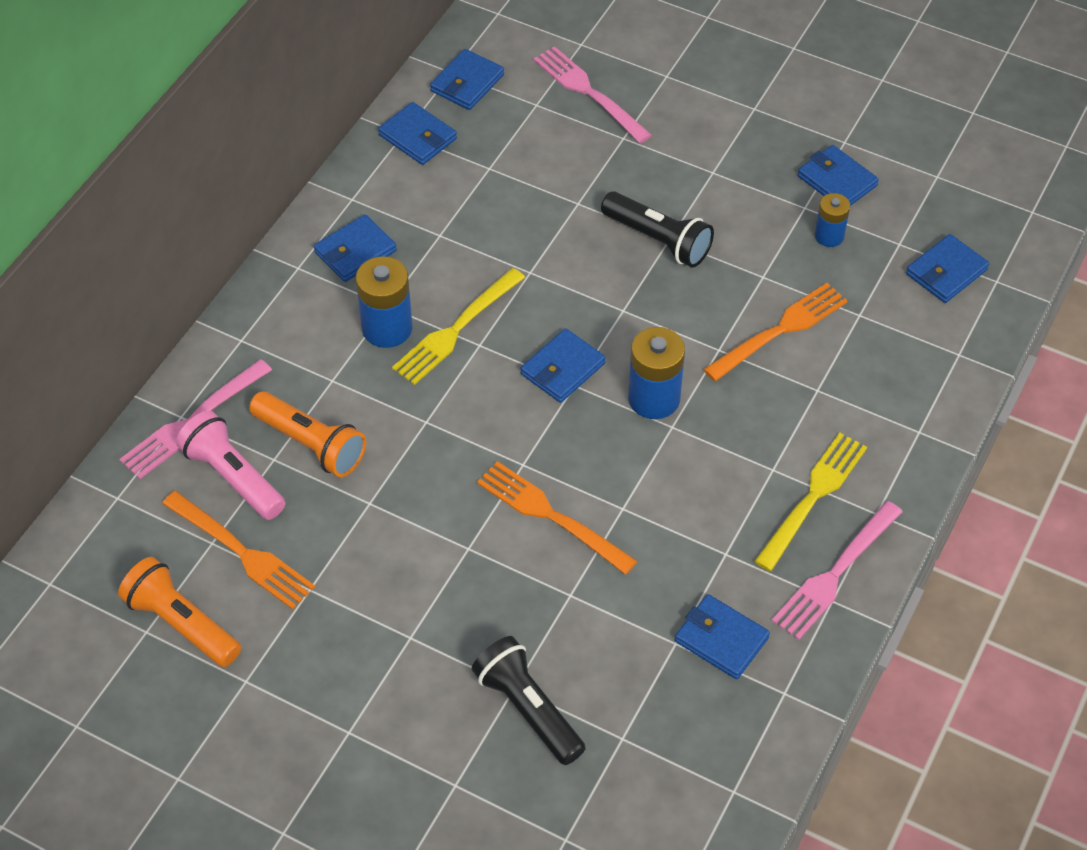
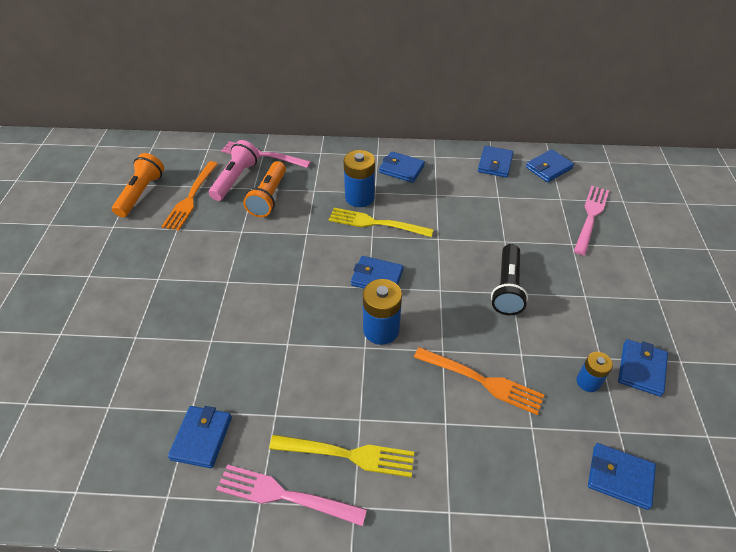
camera: 65 degrees right, 5 degrees down
blue wallet [430,49,504,110] -> blue wallet turned 45 degrees counterclockwise [526,149,574,182]
black flashlight [471,636,586,765] -> none
orange fork [477,461,638,575] -> none

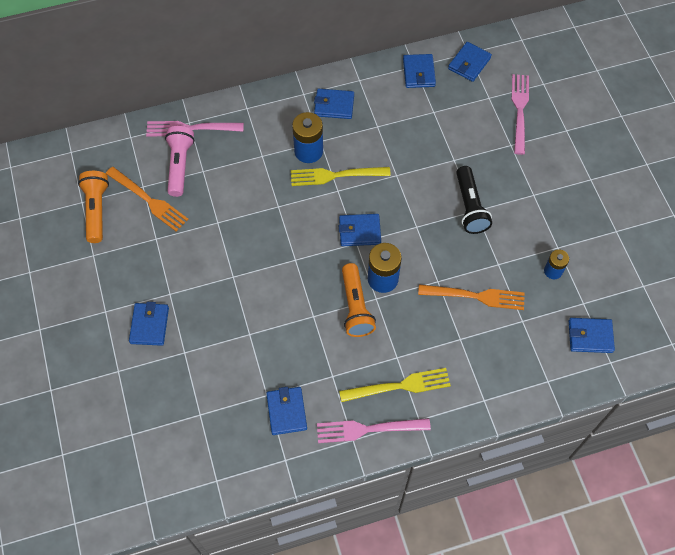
camera: 20 degrees left, 15 degrees up
orange fork [162,161,218,231] -> orange fork turned 45 degrees counterclockwise [106,167,189,232]
orange flashlight [243,161,286,217] -> orange flashlight moved to [342,263,376,337]
blue wallet [618,339,668,397] -> blue wallet moved to [129,302,169,346]

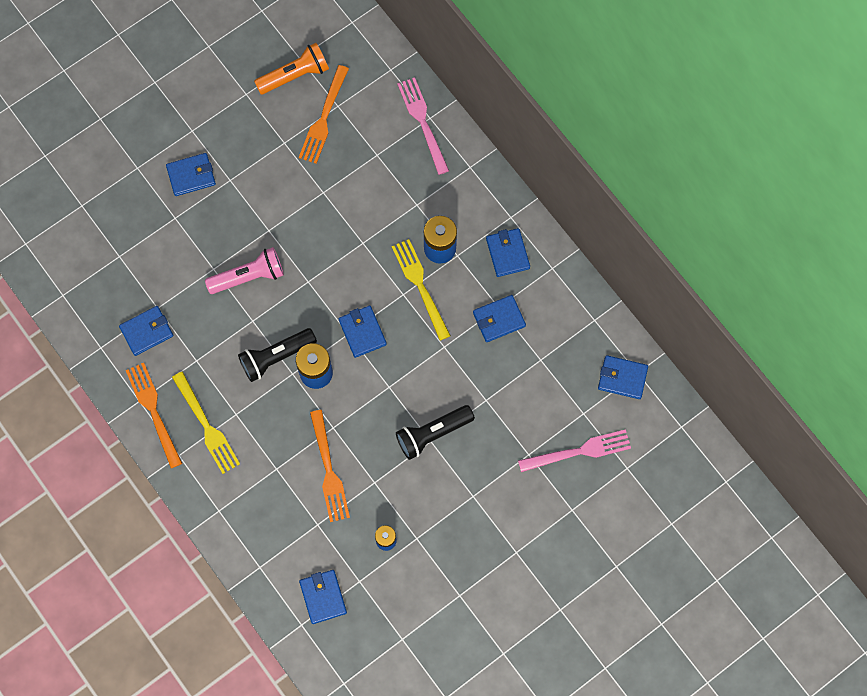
camera: 70 degrees right, 10 degrees up
pink flashlight [165,126,195,197] -> pink flashlight moved to [205,247,284,294]
pink fork [317,418,431,443] -> orange fork [126,363,182,468]
orange flashlight [342,263,376,337] -> black flashlight [238,328,317,382]
blue wallet [403,54,436,88] -> blue wallet moved to [473,295,526,342]

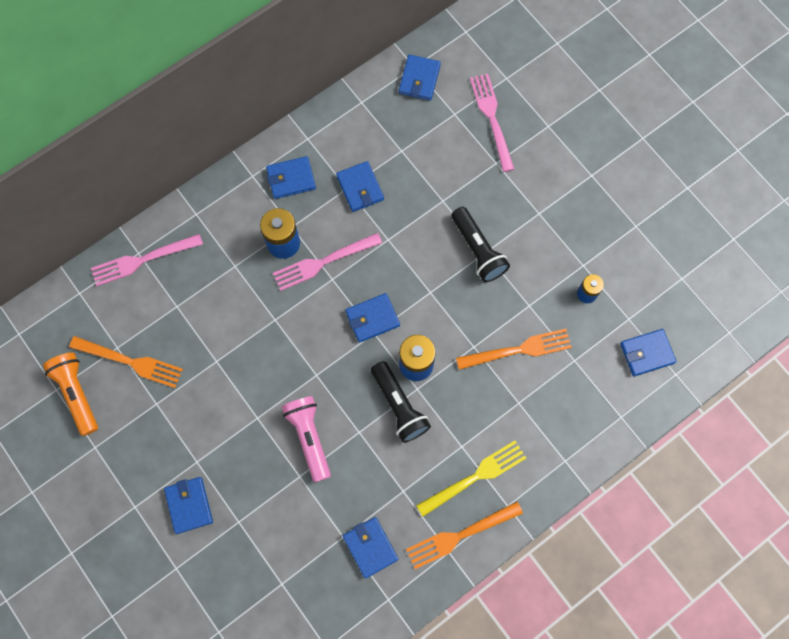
camera: 90 degrees left, 0 degrees up
yellow fork [392,239,451,341] -> pink fork [273,233,382,291]

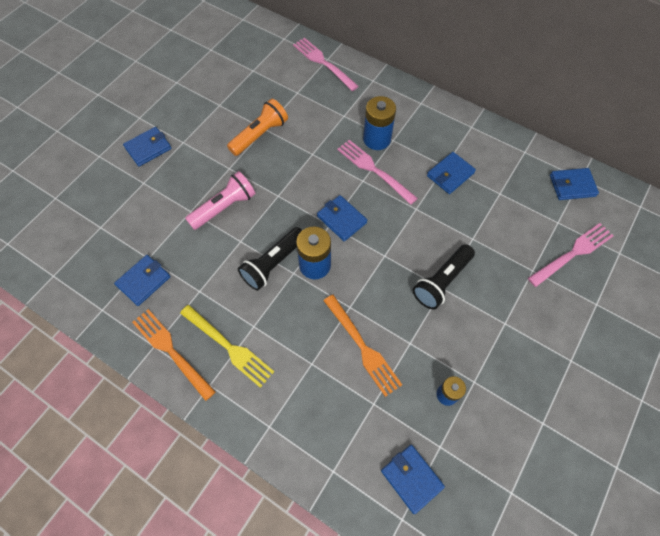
camera: 70 degrees right, 10 degrees down
orange flashlight [43,352,98,436] -> orange flashlight moved to [227,99,288,156]
orange fork [69,336,183,388] -> none
blue wallet [266,156,316,199] -> none

